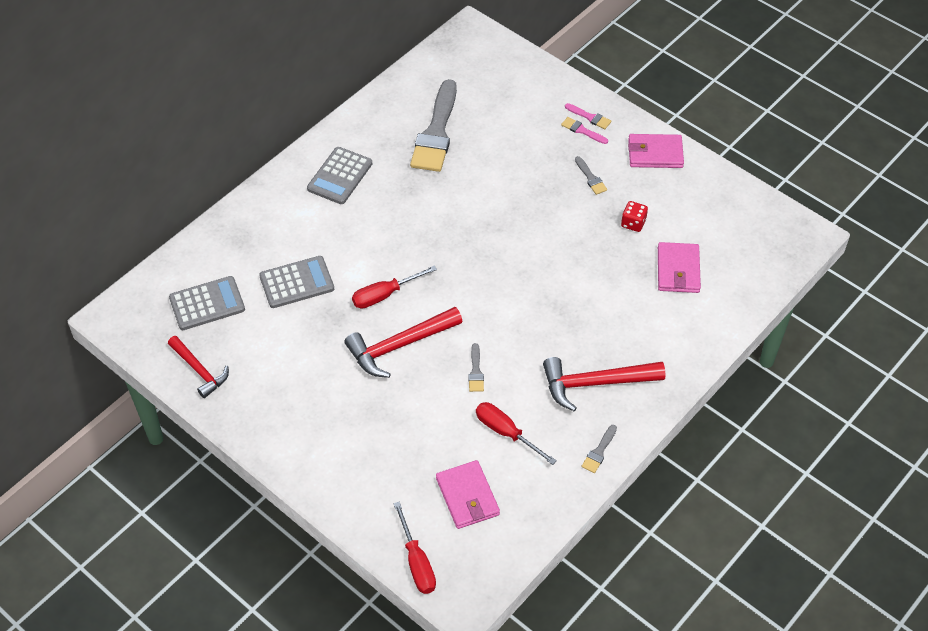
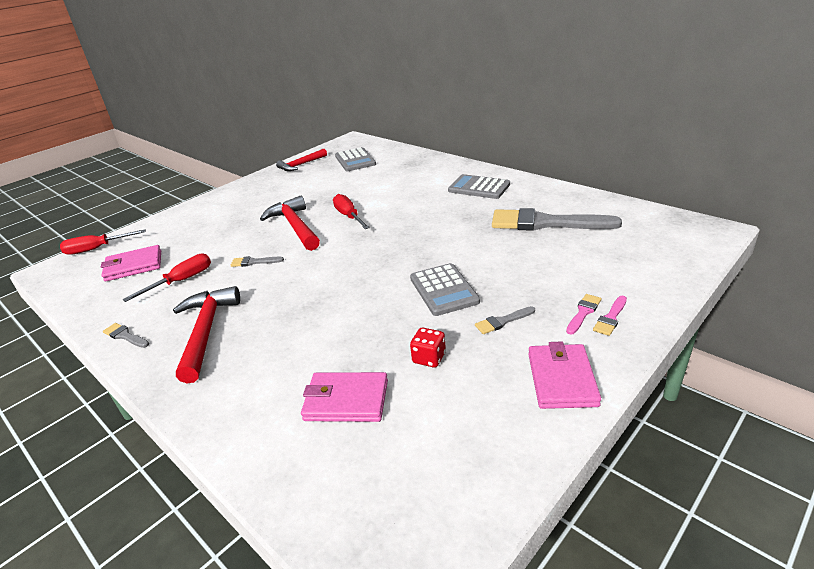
camera: 95 degrees right, 20 degrees down
grey calculator [259,256,334,308] -> grey calculator moved to [410,263,480,316]

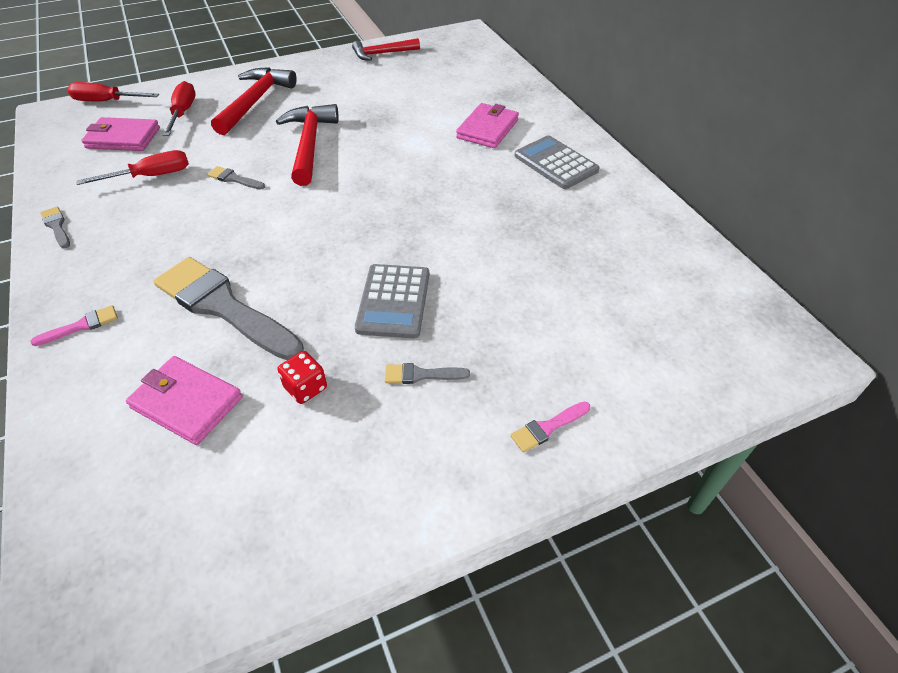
camera: 20 degrees right, 15 degrees up
red hammer [173,286,240,383] -> red hammer moved to [211,67,297,135]
red screwdriver [333,194,370,229] -> red screwdriver moved to [163,81,196,136]
grey calculator [335,147,376,171] -> none
grey brush [492,208,622,231] -> grey brush moved to [153,257,304,360]
pink wallet [528,341,601,409] -> pink wallet moved to [456,103,519,148]
pink brush [566,294,602,335] -> pink brush moved to [30,305,118,346]

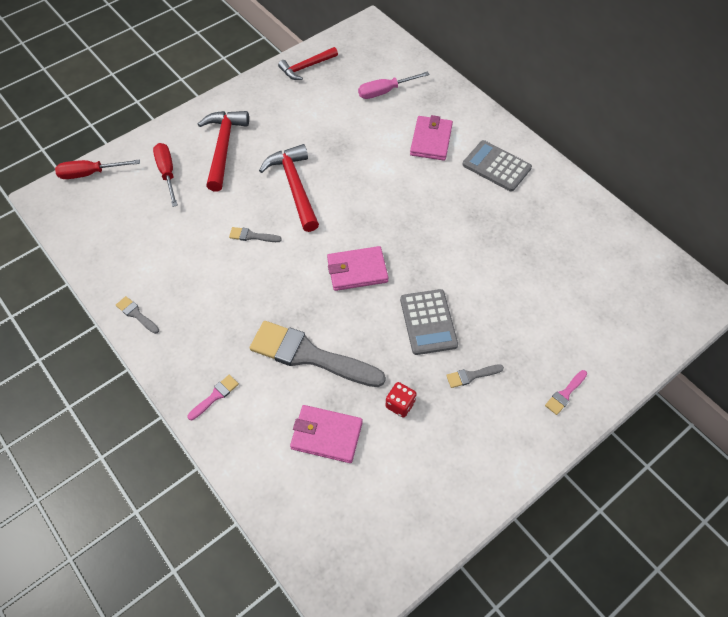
camera: 15 degrees left, 10 degrees up
red screwdriver [76,150,189,185] -> none
pink wallet [81,117,160,151] -> pink wallet moved to [327,246,389,291]
none -> pink screwdriver [358,72,430,99]

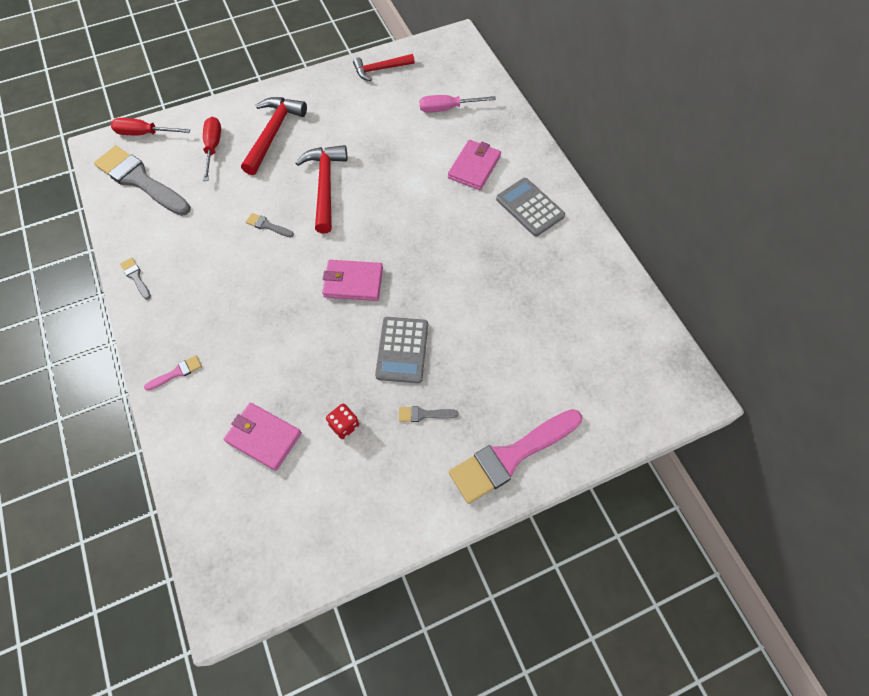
camera: 15 degrees right, 5 degrees up
grey brush [250,321,386,387] -> grey brush moved to [94,146,191,216]
pink brush [545,370,587,415] -> pink brush [449,409,582,504], size x2.41

